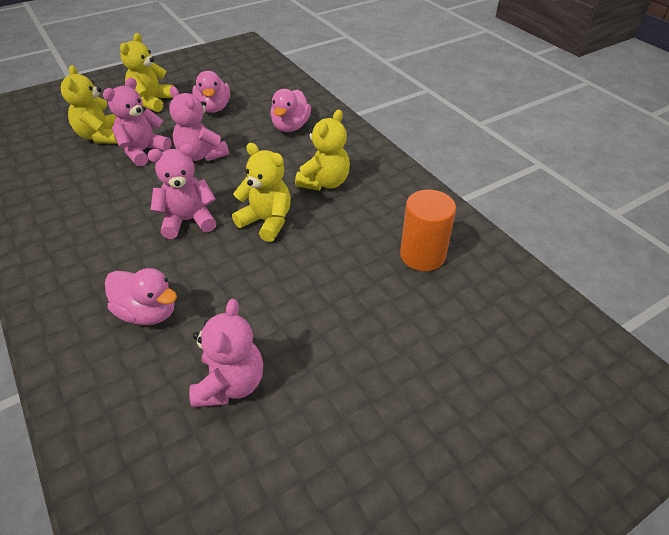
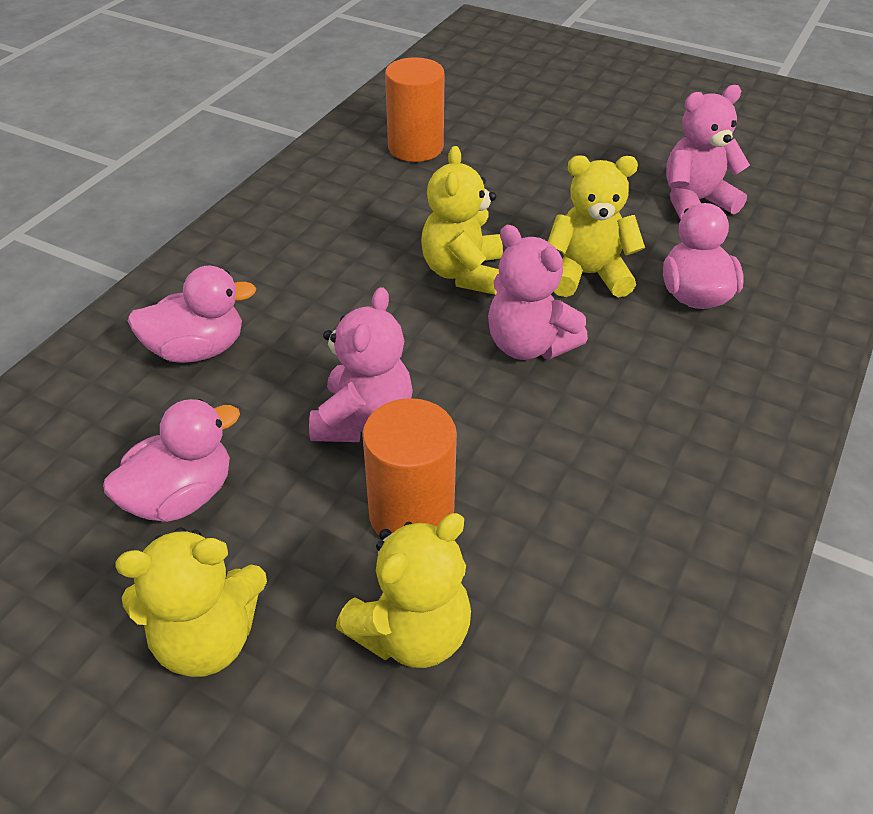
camera: 120 degrees left, 0 degrees up
pink teddy bear [103,77,172,166] -> orange cylinder [362,398,457,535]
yellow teddy bear [295,109,350,191] -> yellow teddy bear moved to [548,155,645,298]

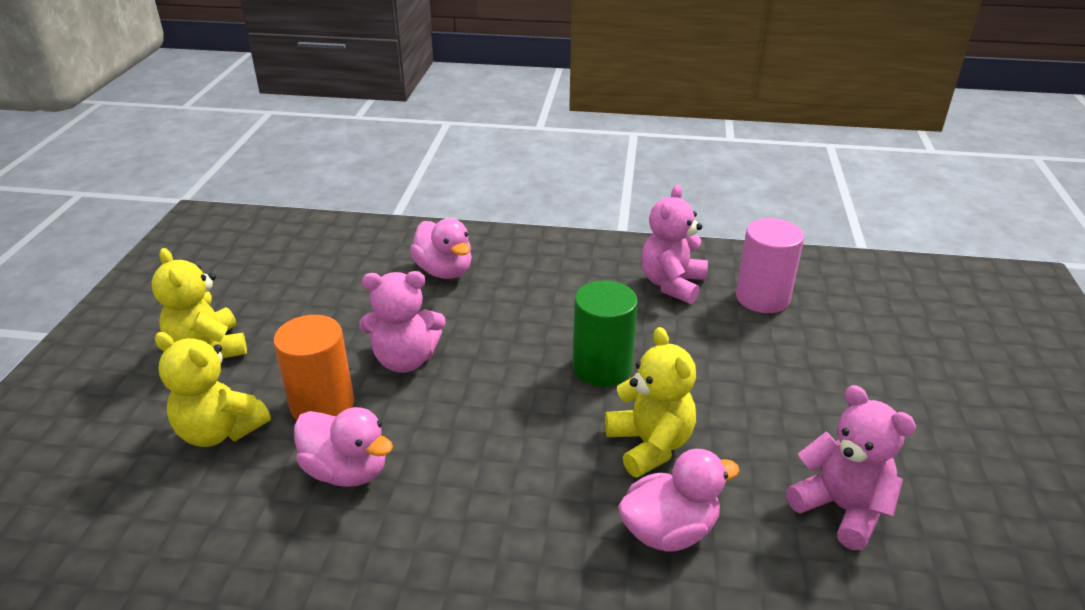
camera: 70 degrees right, 10 degrees down
pink duck [103,399,240,522] -> pink duck moved to [294,407,393,487]
orange cylinder [385,57,445,162] -> pink cylinder [736,218,804,313]
yellow teddy bear [421,146,503,295] -> green cylinder [573,280,638,387]
pink teddy bear [488,225,588,360] -> pink teddy bear moved to [641,185,708,304]

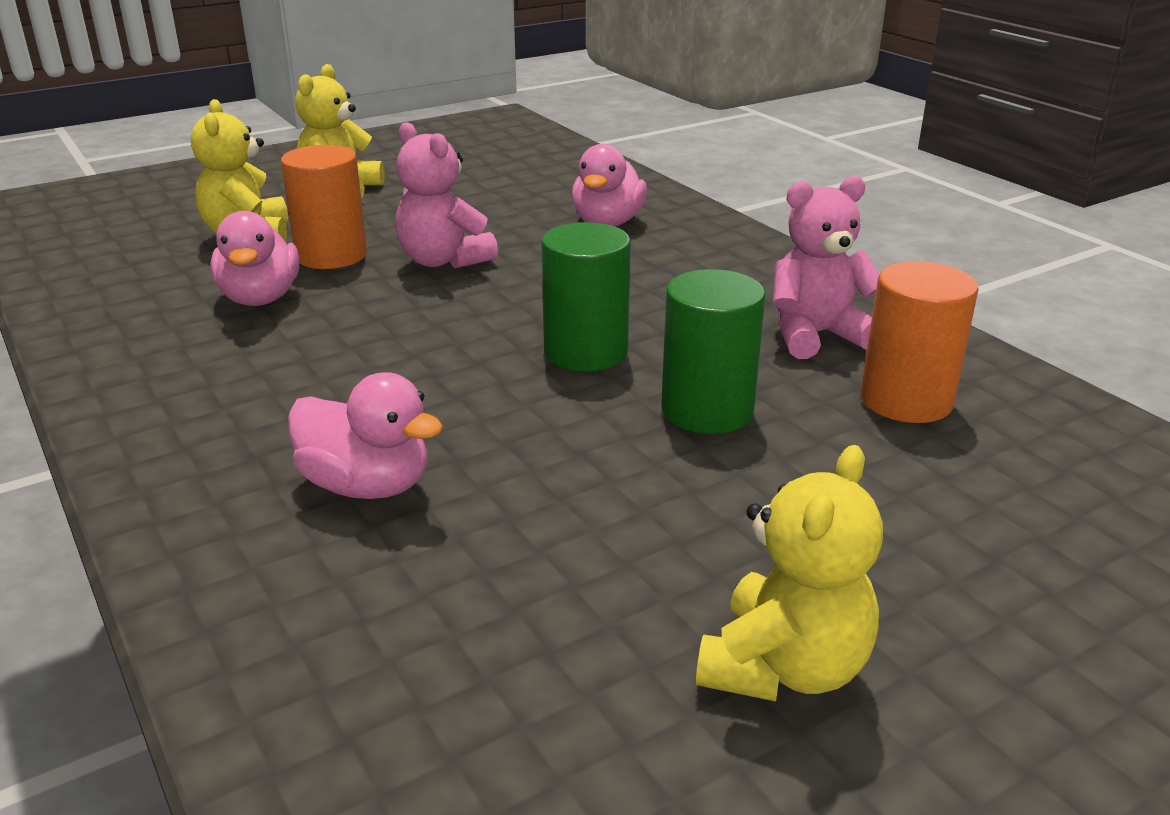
camera: 50 degrees right, 5 degrees down
yellow teddy bear [605,327,696,478] -> yellow teddy bear moved to [696,445,883,701]
pink cylinder [736,218,804,313] -> orange cylinder [861,261,979,423]
pink teddy bear [786,385,916,550] -> none
none -> green cylinder [661,269,765,434]

